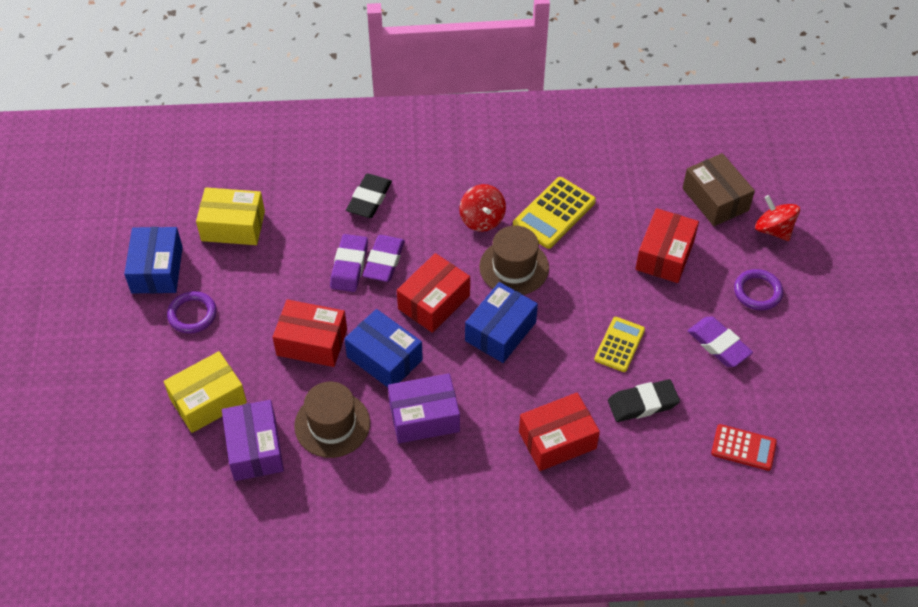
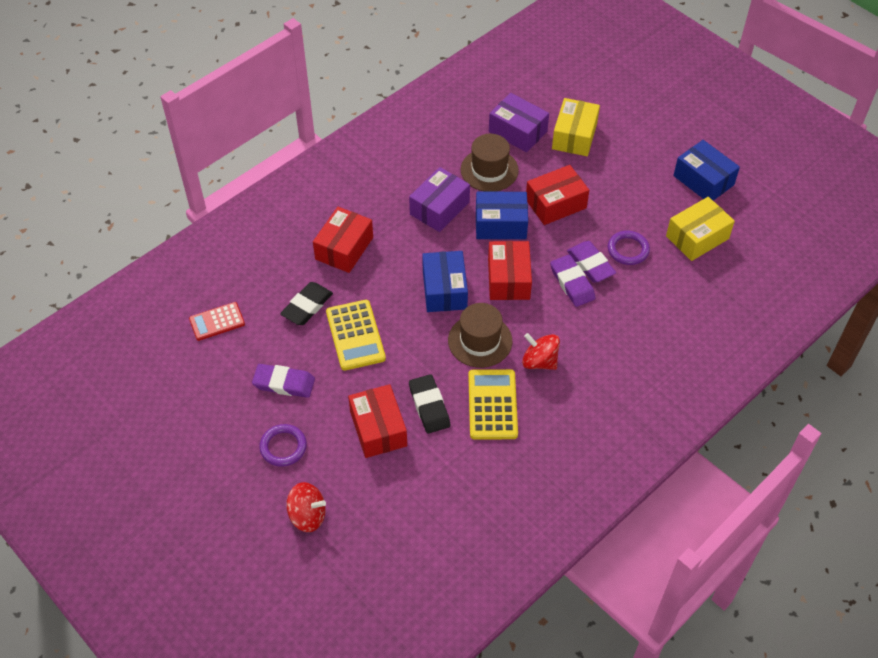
camera: 140 degrees right, 0 degrees up
purple ring [167,291,217,334] -> purple ring moved to [608,231,650,265]
black eraser [346,173,392,218] -> black eraser moved to [409,374,450,433]
yellow calculator [594,317,645,372] -> yellow calculator [326,300,386,371], size x1.50
brown box [683,153,755,226] -> none

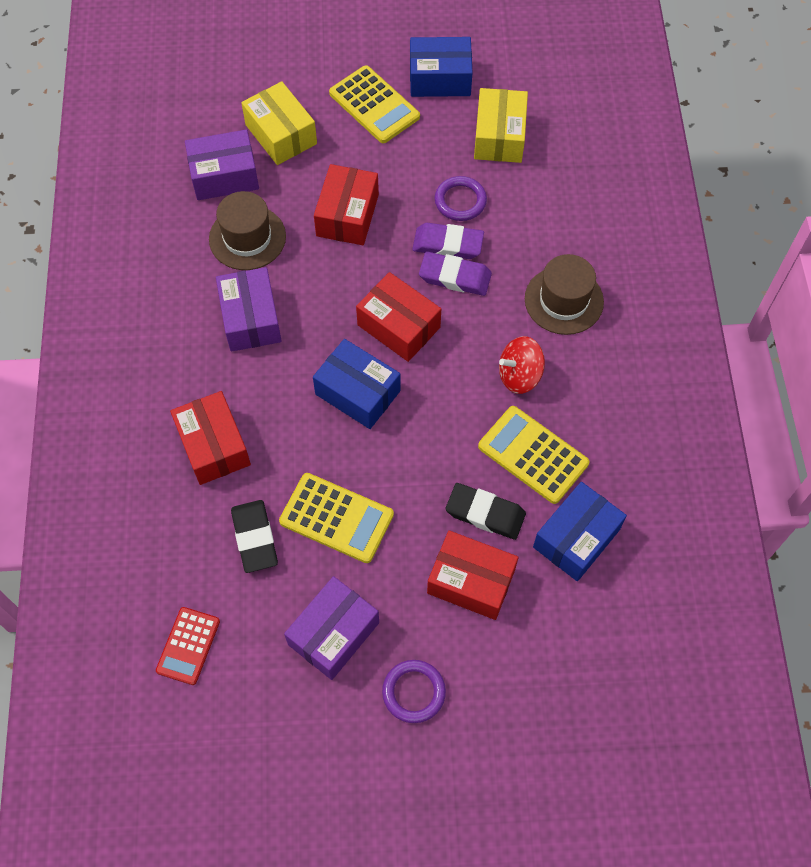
camera: 50 degrees left, 10 degrees up
purple eraser [252,364,315,398] -> purple box [284,576,379,680]
red spinning top [286,482,326,532] -> none
brown hat [448,303,512,368] -> brown hat moved to [525,254,604,335]
blue box [476,192,528,239] -> blue box moved to [533,482,627,581]
none -> yellow calculator [329,65,420,143]

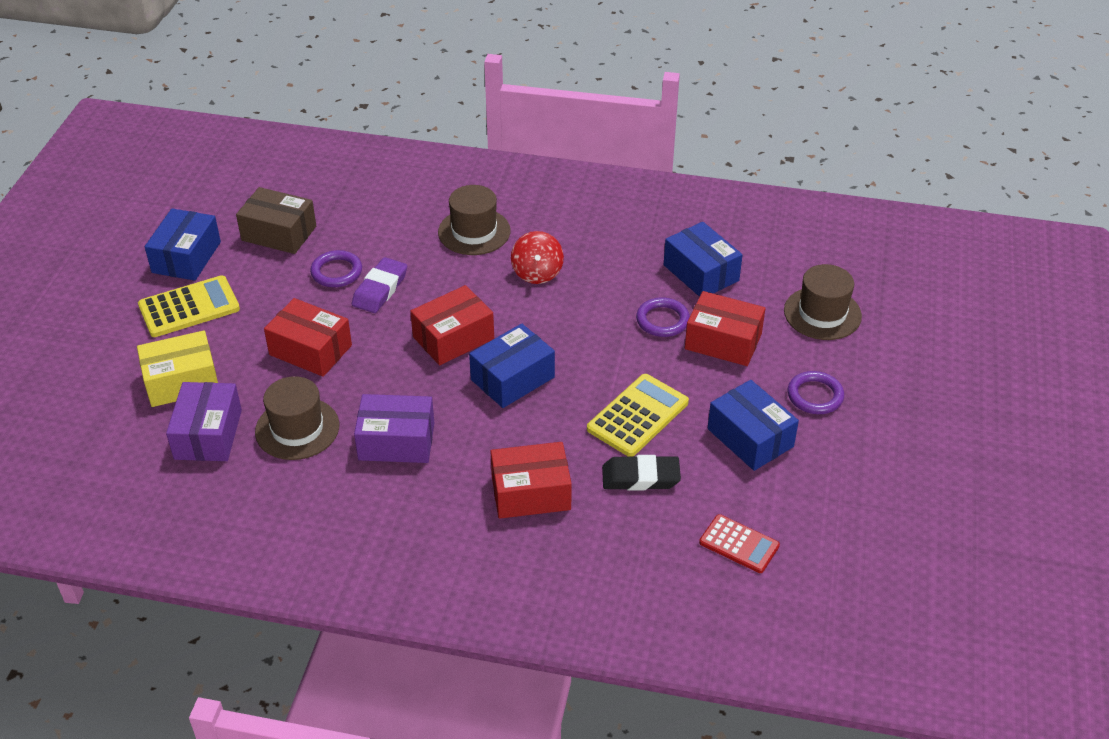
camera: 75 degrees left, 20 degrees down
purple box [284,576,379,680] -> blue box [708,380,799,471]
purple eraser [419,252,492,296] -> none
red box [427,531,518,620] -> red box turned 75 degrees clockwise [685,291,765,366]
black eraser [445,483,526,540] -> purple ring [636,297,690,337]
yellow box [474,88,528,163] -> brown box [236,187,316,254]
yellow calculator [478,406,589,504] -> none
none -> brown hat [784,264,862,340]

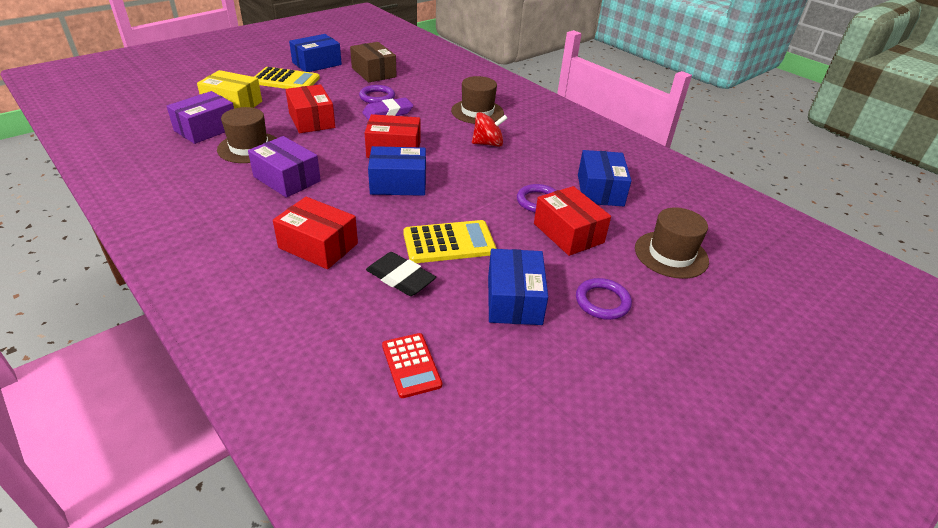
camera: 35 degrees right, 5 degrees down
red spinning top [511,231,564,284] -> red spinning top turned 135 degrees counterclockwise [472,112,508,147]

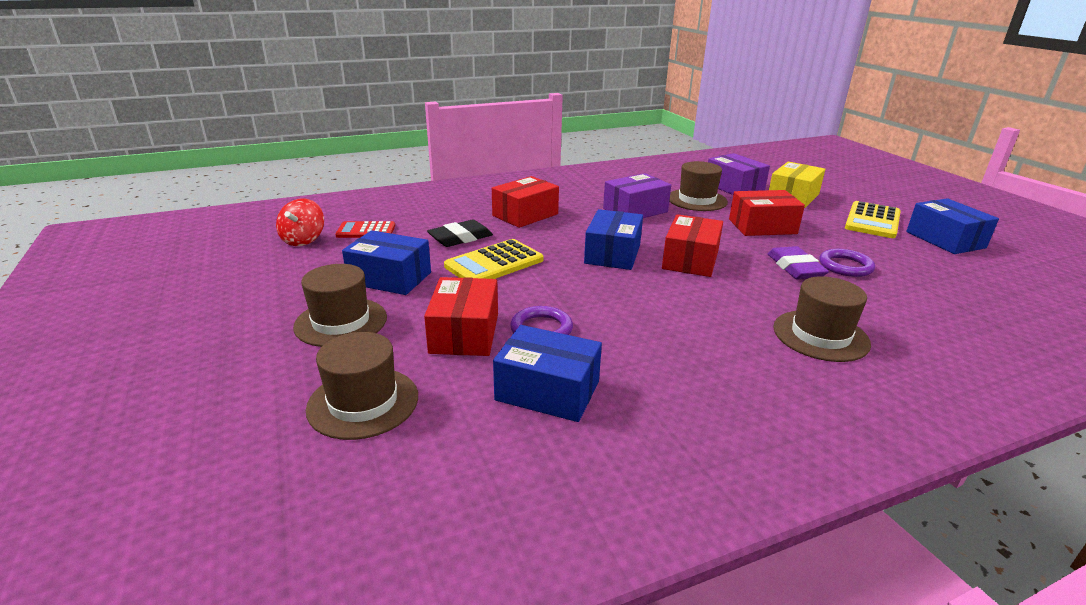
camera: 110 degrees right, 10 degrees down
brown box [350,42,397,83] -> none
yellow calculator [403,220,497,263] -> yellow calculator turned 45 degrees clockwise [444,239,543,279]
red spinning top [472,112,508,147] -> red spinning top moved to [276,198,324,246]
red box [534,186,611,256] -> red box turned 75 degrees counterclockwise [424,277,498,356]
purple ring [576,278,632,320] -> brown hat [293,264,387,347]

